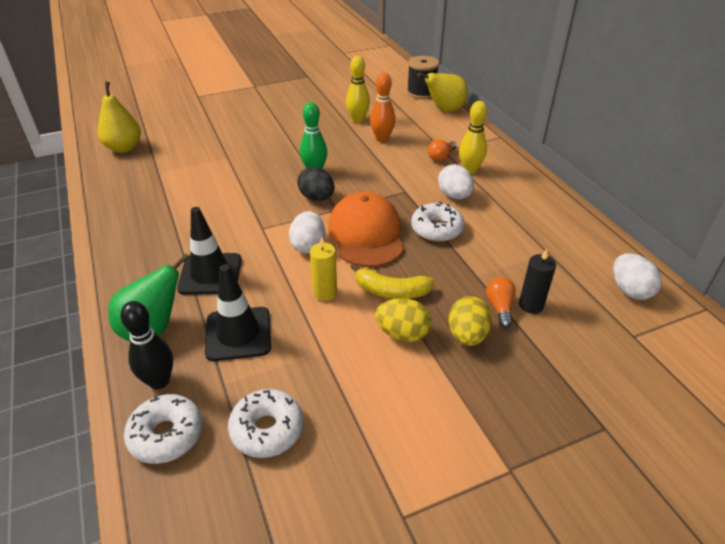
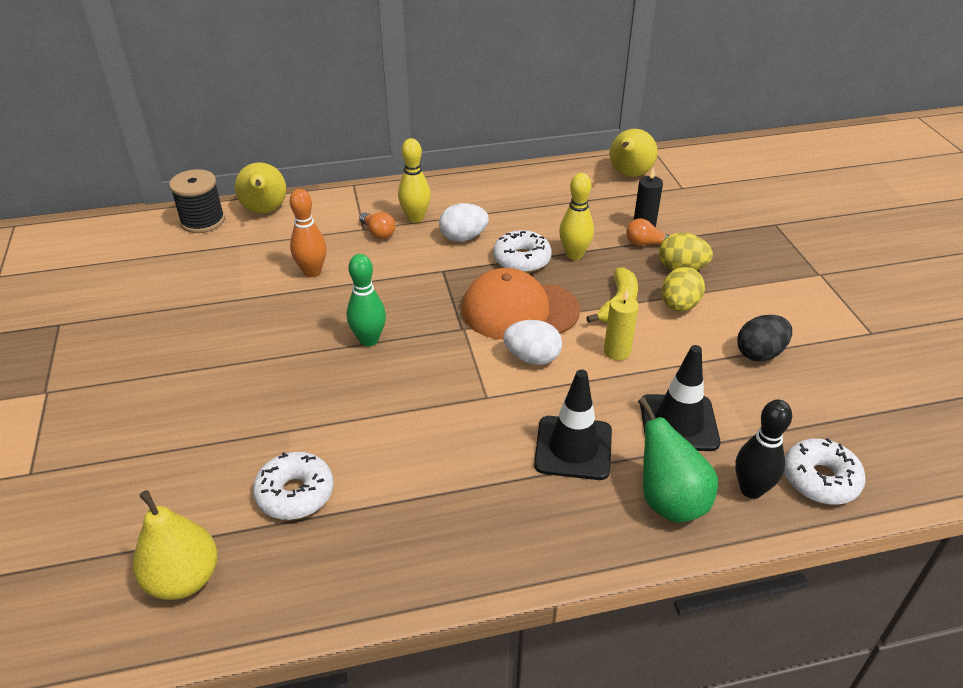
camera: 80 degrees left, 0 degrees up
white donut [228,389,304,458] -> white donut moved to [253,452,333,520]
black egg [297,167,335,201] -> black egg moved to [737,315,792,361]
yellow bowling pin [346,56,370,123] -> yellow bowling pin moved to [559,173,594,260]
white egg [613,254,662,300] -> yellow pear [610,129,658,177]

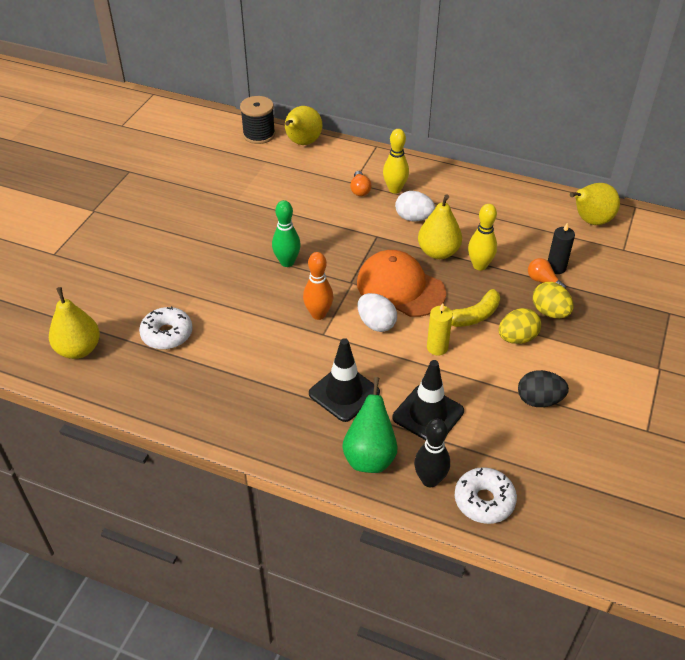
camera: 35 degrees right, 5 degrees up
orange bowling pin [290,189,326,277] -> orange bowling pin moved to [303,252,333,320]
white donut [493,230,552,273] -> yellow pear [418,194,462,259]

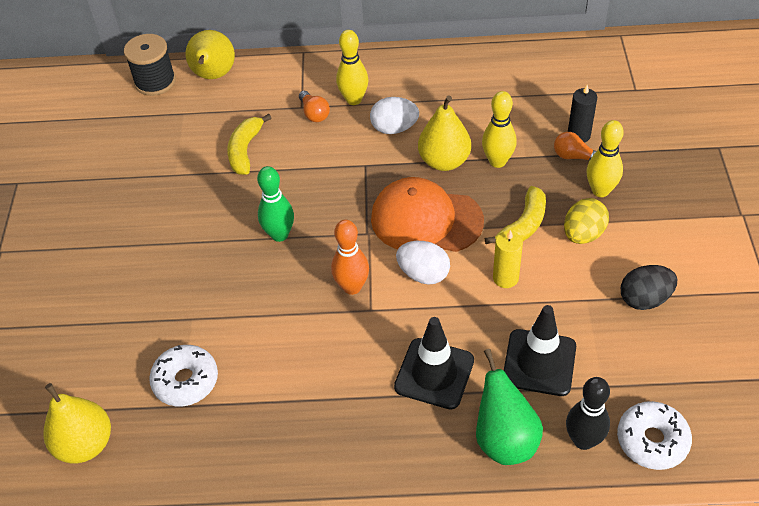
camera: 20 degrees left, 5 degrees up
yellow egg [533,282,574,318] -> yellow bowling pin [587,120,624,197]
yellow pear [570,183,620,225] -> none
none -> yellow banana [227,114,272,175]

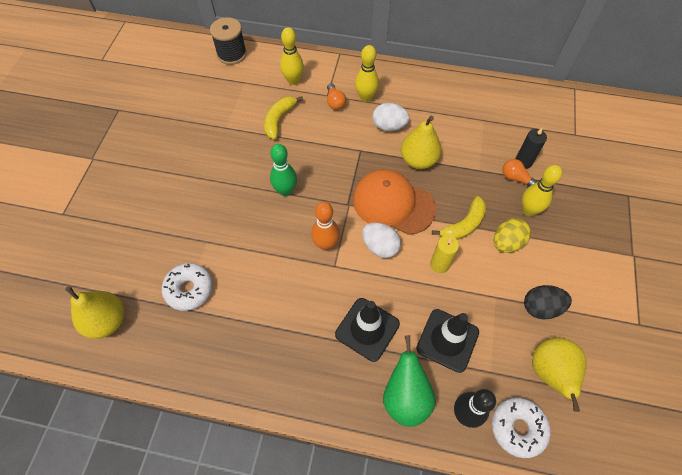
camera: 10 degrees right, 10 degrees up
yellow pear [186,30,235,79] -> yellow pear moved to [532,338,587,412]
yellow bowling pin [482,91,517,168] -> yellow bowling pin moved to [280,27,304,85]

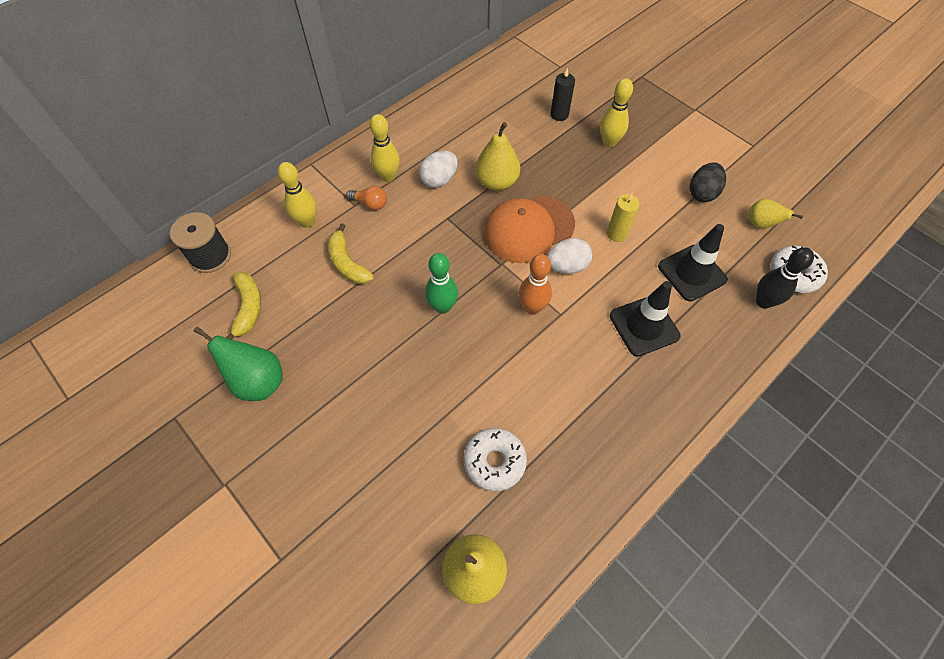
camera: 55 degrees left, 0 degrees up
green pear [383,335,436,427] -> green pear moved to [194,327,283,401]
yellow banana [432,196,486,240] -> yellow banana moved to [226,272,261,340]
yellow egg [494,218,531,253] -> none
orange light bulb [502,159,538,186] -> none
yellow pear [532,338,587,412] -> yellow pear [748,199,803,229], size x0.63

